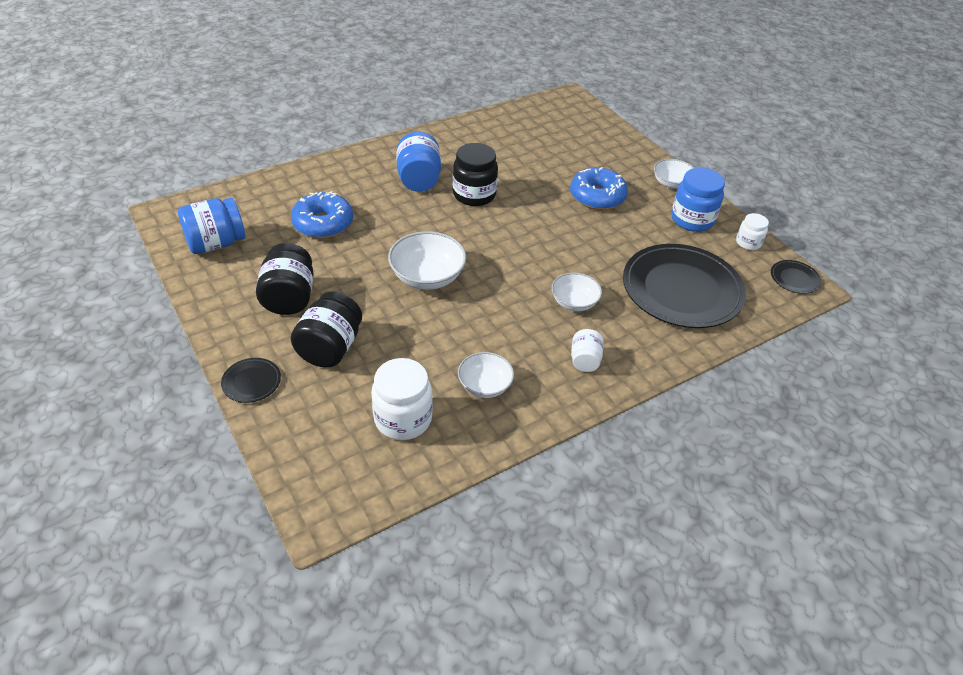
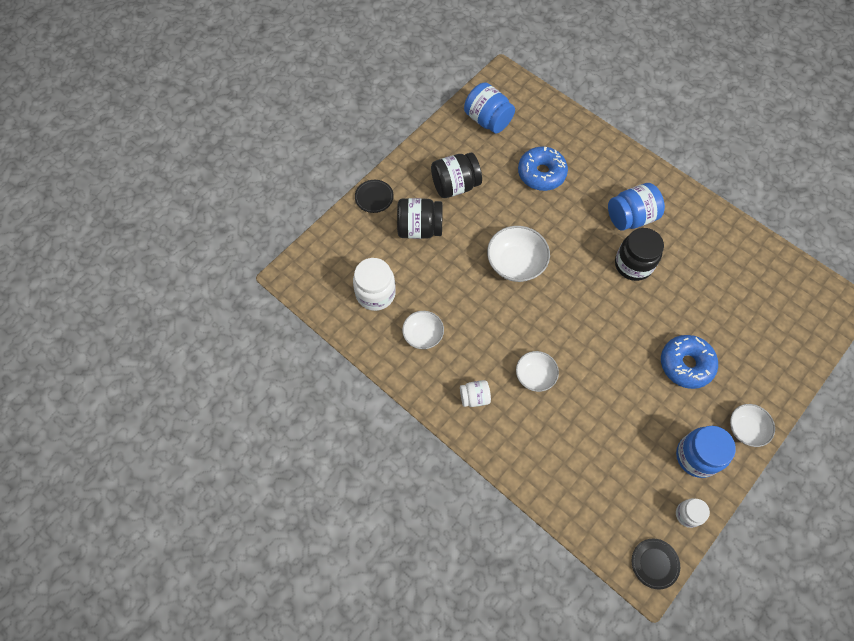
camera: 75 degrees right, 20 degrees up
black plate [623,244,746,328] -> none

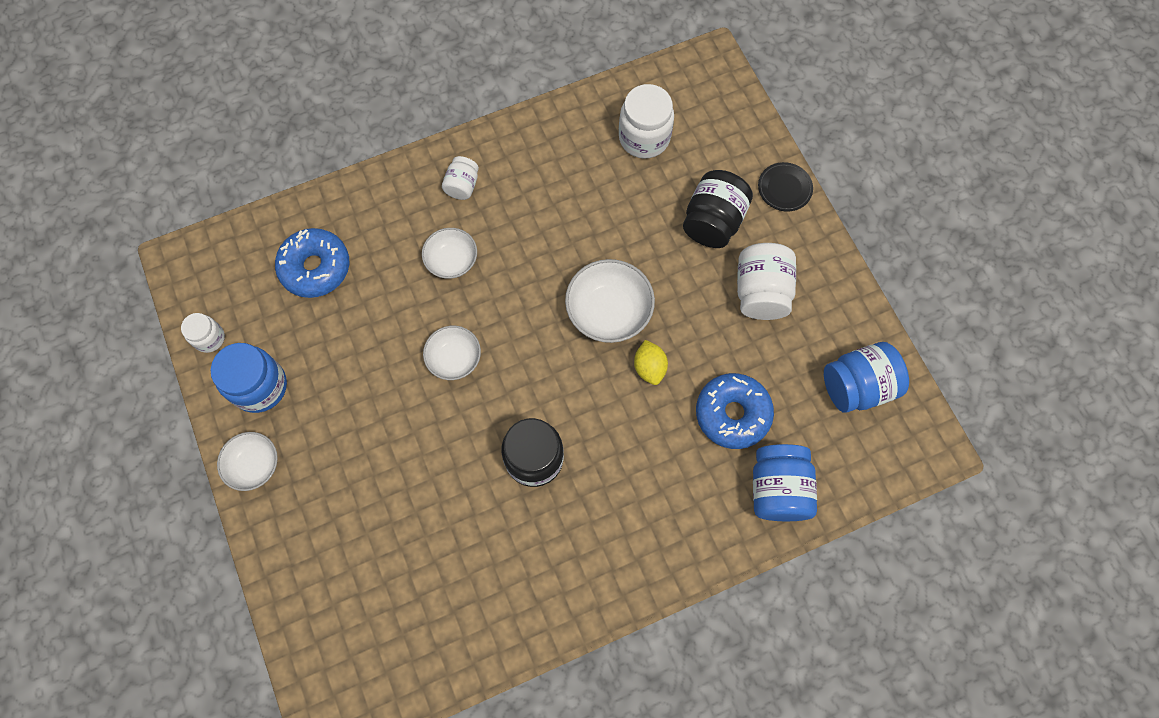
camera: 115 degrees right, 5 degrees up
white bowl [402,311,444,349] -> white bowl moved to [423,326,481,380]
black jar [431,153,482,198] -> white jar [737,243,796,320]
blue jar [608,183,665,231] -> blue jar moved to [753,444,817,521]
black plate [632,539,680,590] -> none
blue donut [661,335,718,389] -> blue donut moved to [275,228,349,298]
none -> yellow lemon [634,340,668,385]

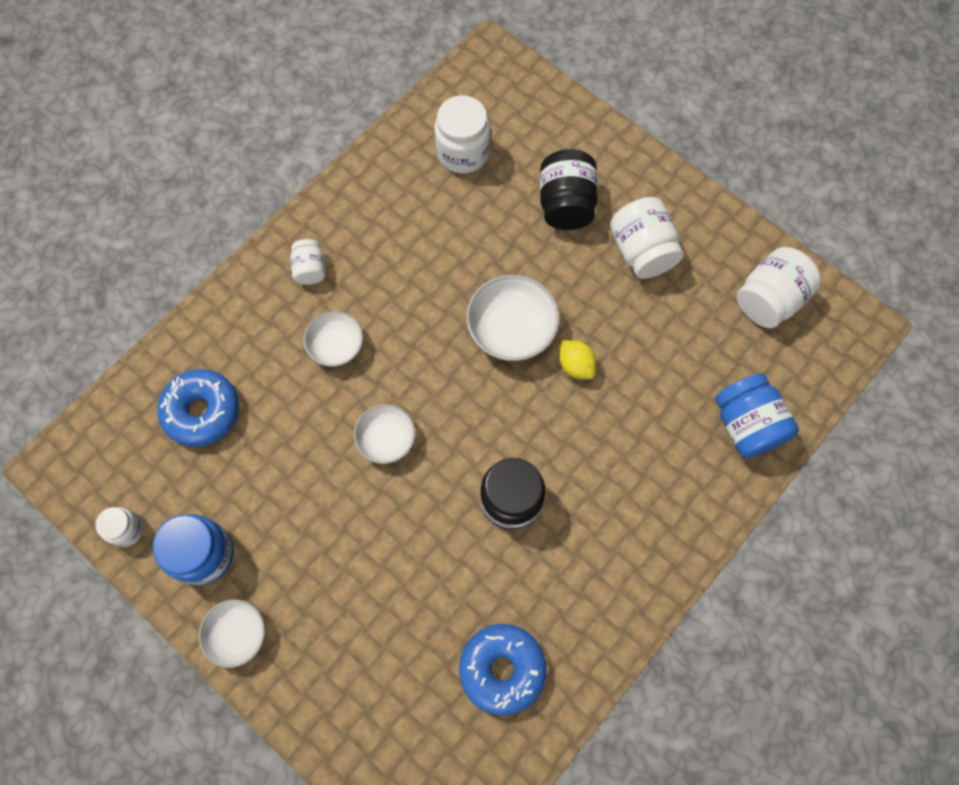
camera: 25 degrees left, 0 degrees up
blue donut [696,373,774,449] -> blue donut moved to [459,624,546,716]
black plate [758,162,813,212] -> none
blue jar [824,342,909,413] -> white jar [736,247,821,328]

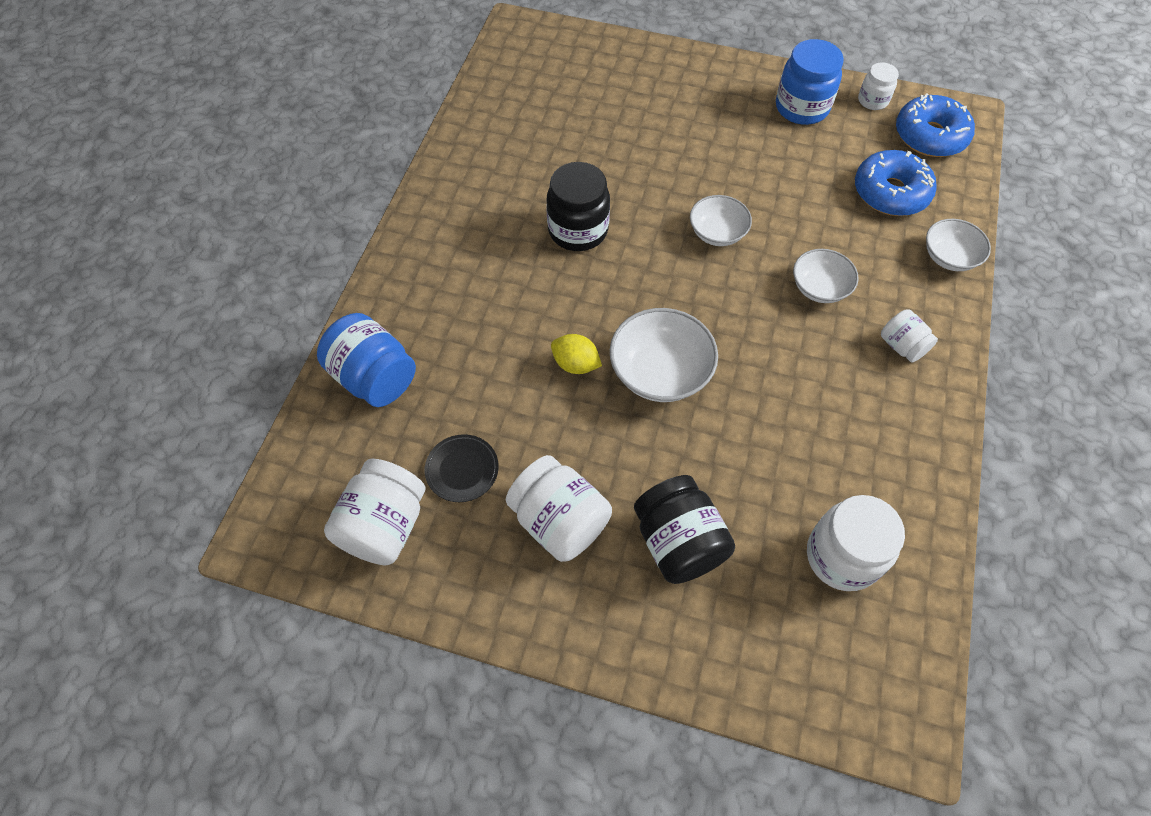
camera: 155 degrees right, 10 degrees down
white bowl [199,599,265,668] -> white bowl moved to [926,219,991,271]
blue donut [459,624,546,716] -> blue donut moved to [896,93,975,157]
none -> black plate [425,434,499,502]

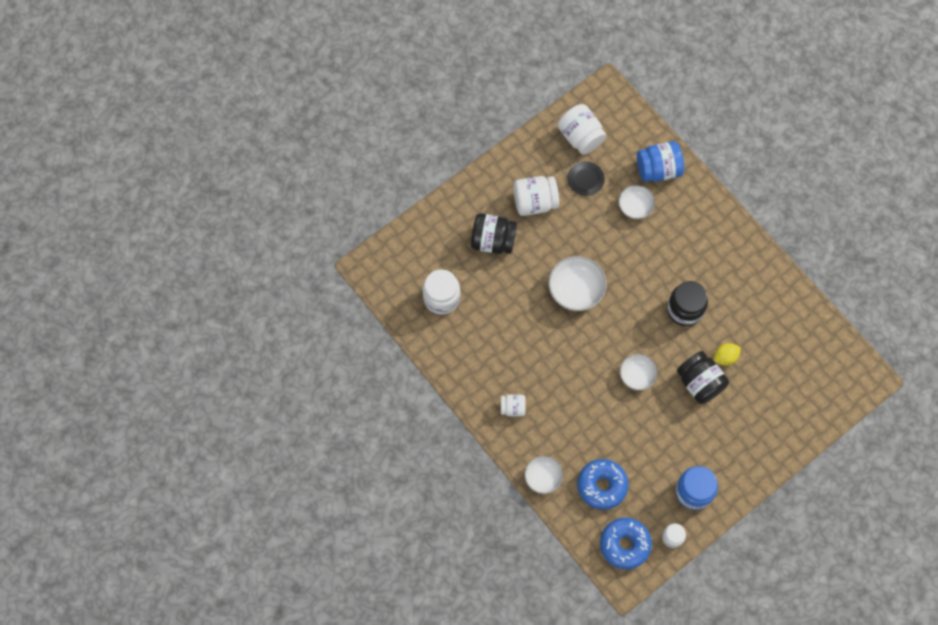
camera: 125 degrees right, 10 degrees up
yellow lemon [551,334,602,374] -> yellow lemon moved to [713,343,741,366]
white bowl [793,249,858,303] -> white bowl moved to [618,185,655,219]
none -> black jar [677,351,729,404]

